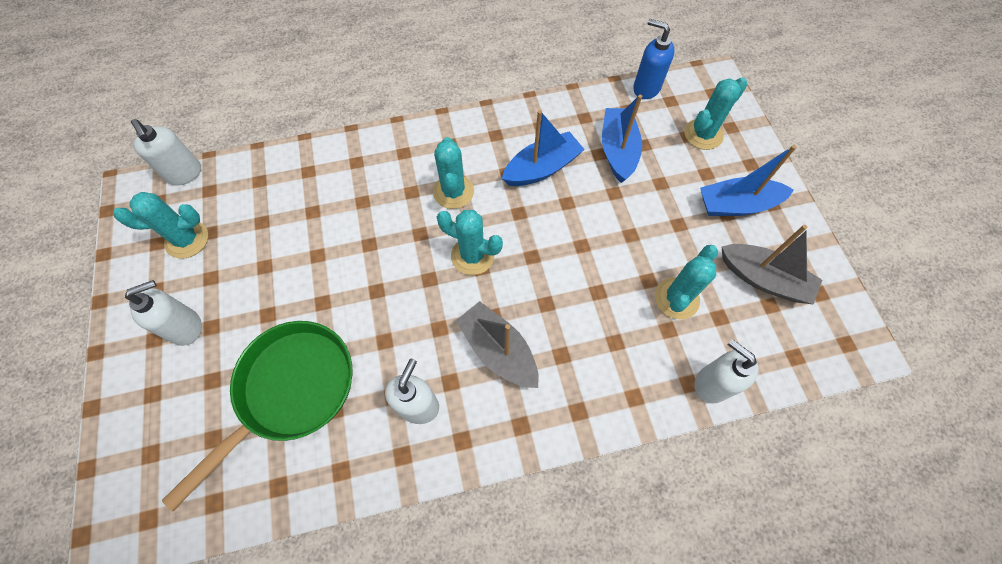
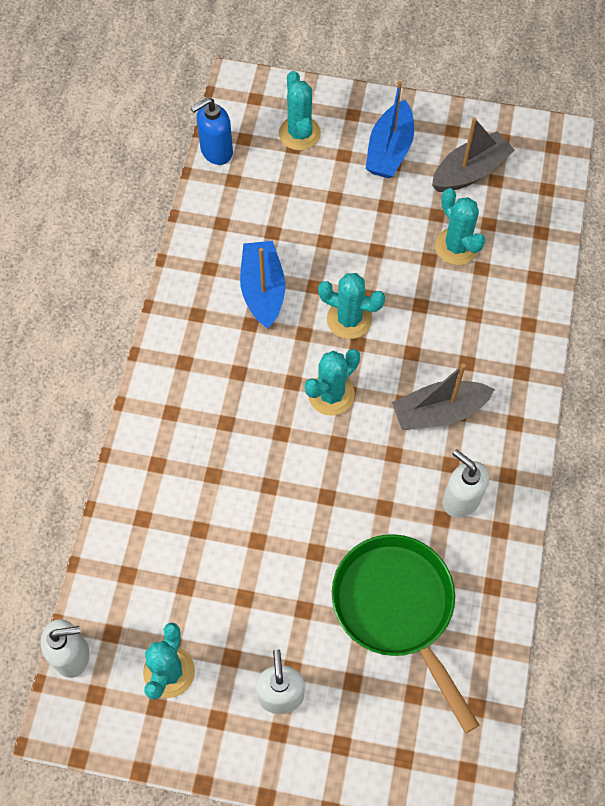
camera: 65 degrees left, 0 degrees up
turquoise cactus [433,137,474,209] -> turquoise cactus moved to [318,273,385,339]
blue boat [602,95,642,183] -> none
white soap dispenser [694,339,759,404] -> none

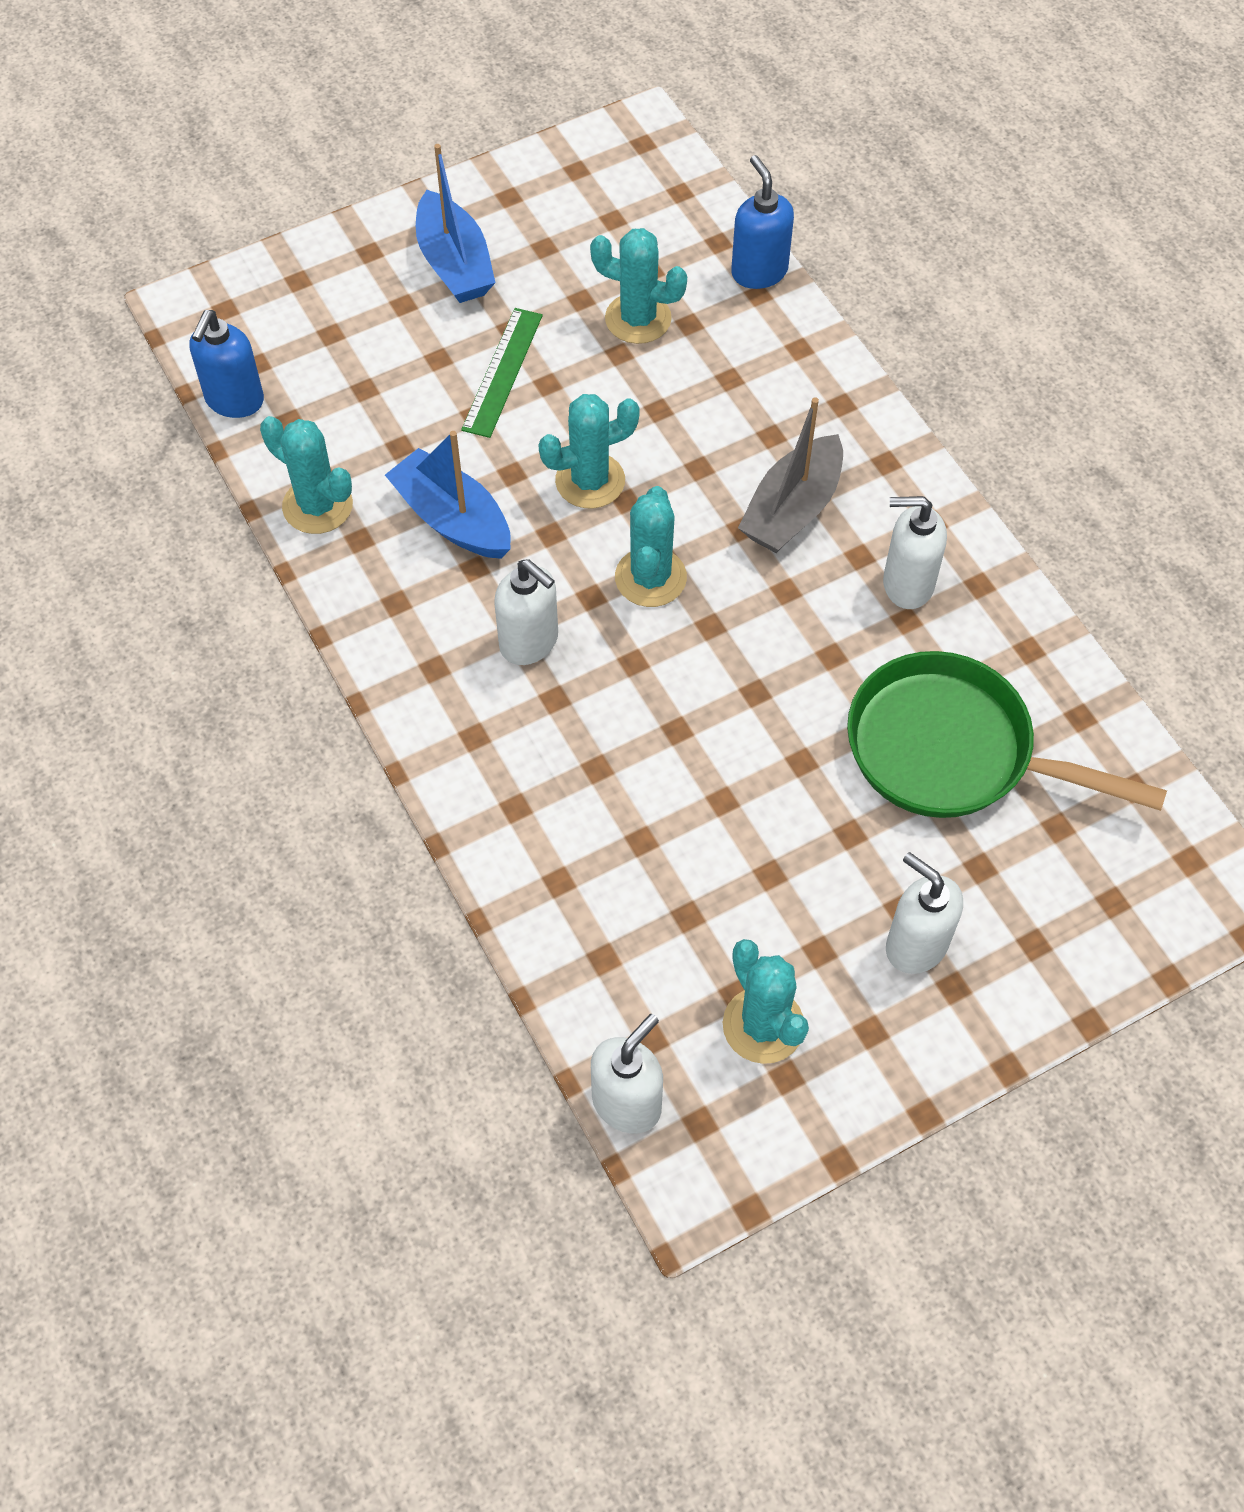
camera: 40 degrees left, 5 degrees down
turquoise cactus [279,71,321,151] -> turquoise cactus moved to [260,416,353,534]
grey boat [432,118,515,192] -> none
none -> green ruler [461,308,543,438]
none -> white soap dispenser [494,559,558,665]
none -> blue soap dispenser [731,155,794,289]

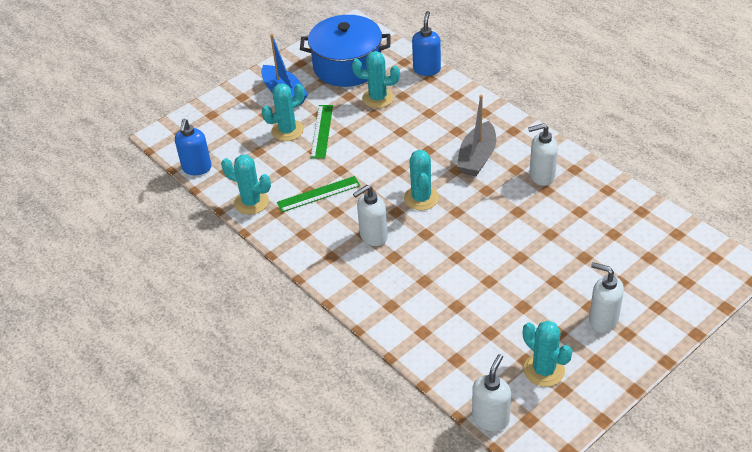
camera: 10 degrees left, 15 degrees down
blue boat [385,431,511,559] -> green ruler [277,176,360,212]
white soap dispenser [494,559,558,665] -> white soap dispenser turned 120 degrees clockwise [353,185,388,246]
turquoise cactus [539,394,640,508] -> turquoise cactus moved to [262,83,305,141]
blue soap dispenser [731,155,794,289] -> blue soap dispenser turned 45 degrees clockwise [412,11,441,76]
green pan [847,651,1167,818] -> none
none -> blue pot [300,15,391,87]

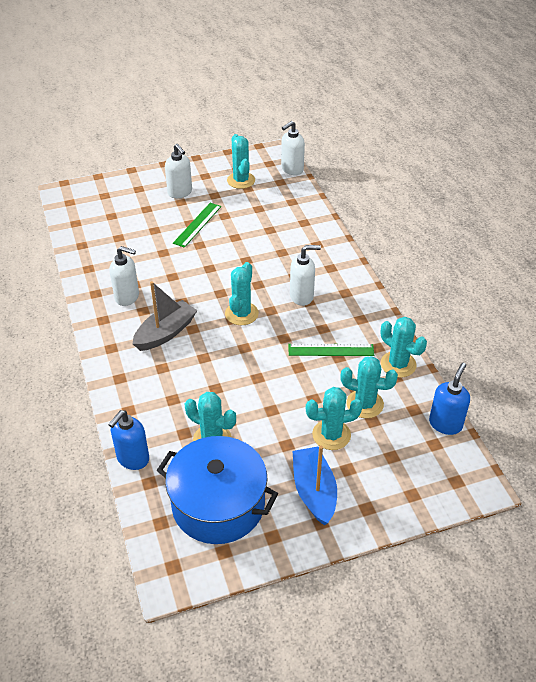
camera: 160 degrees left, 0 degrees up
green ruler [310,105,333,159] -> green ruler moved to [173,203,221,248]
none -> turquoise cactus [340,356,398,418]

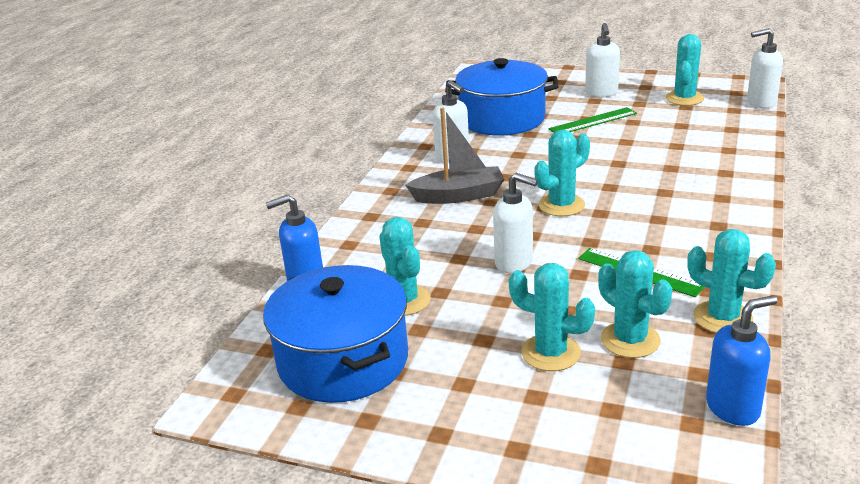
camera: 40 degrees right, 15 degrees down
white soap dispenser [290,245,321,306] -> white soap dispenser moved to [493,173,538,273]
blue boat [293,446,337,525] -> none
turquoise cactus [381,317,427,378] -> turquoise cactus turned 45 degrees counterclockwise [687,229,776,333]
none -> blue pot [445,58,559,135]

